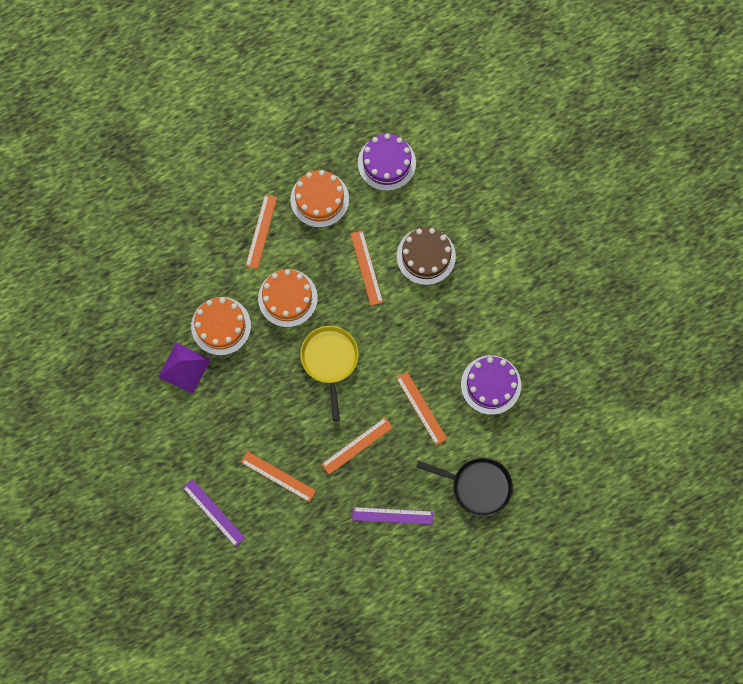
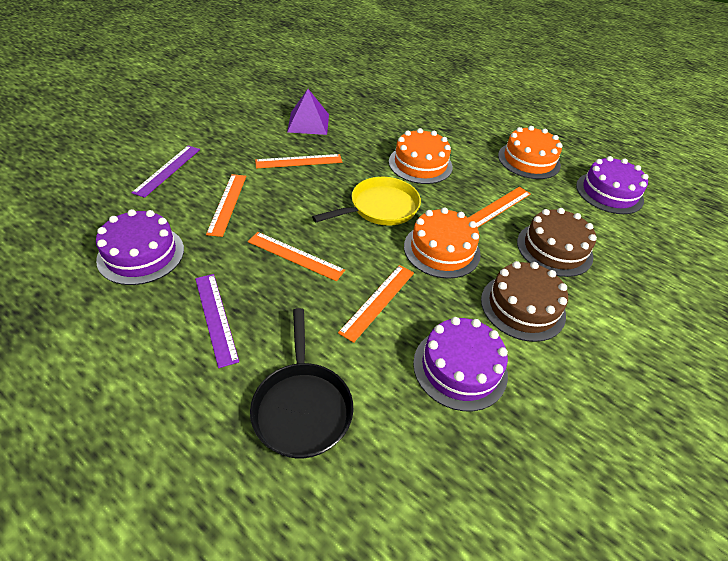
camera: 60 degrees right, 30 degrees down
orange cake [191,297,251,355] -> orange cake moved to [404,207,481,279]
orange ruler [246,194,277,269] -> orange ruler moved to [255,154,342,169]
none -> purple cake [96,209,184,285]
none -> brown cake [481,261,568,342]

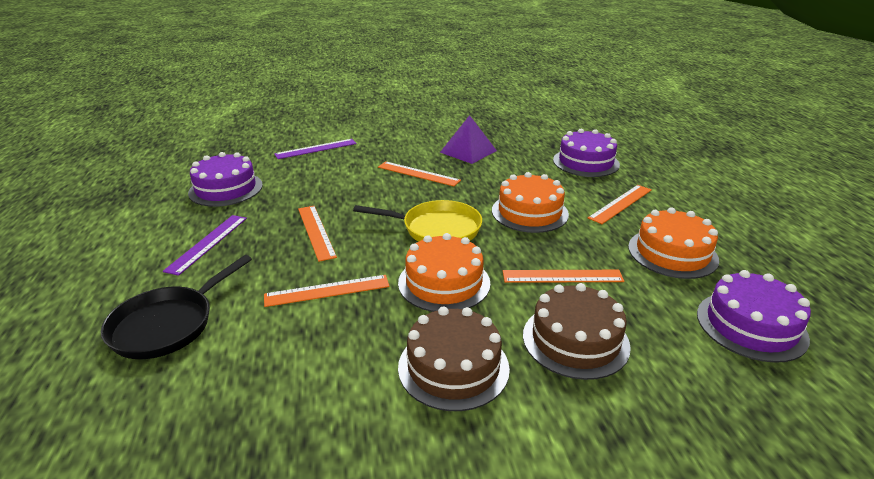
camera: 45 degrees right, 15 degrees down
orange ruler [206,174,246,237] -> orange ruler moved to [588,185,652,224]
purple cake [413,317,508,411] -> purple cake moved to [553,129,620,177]

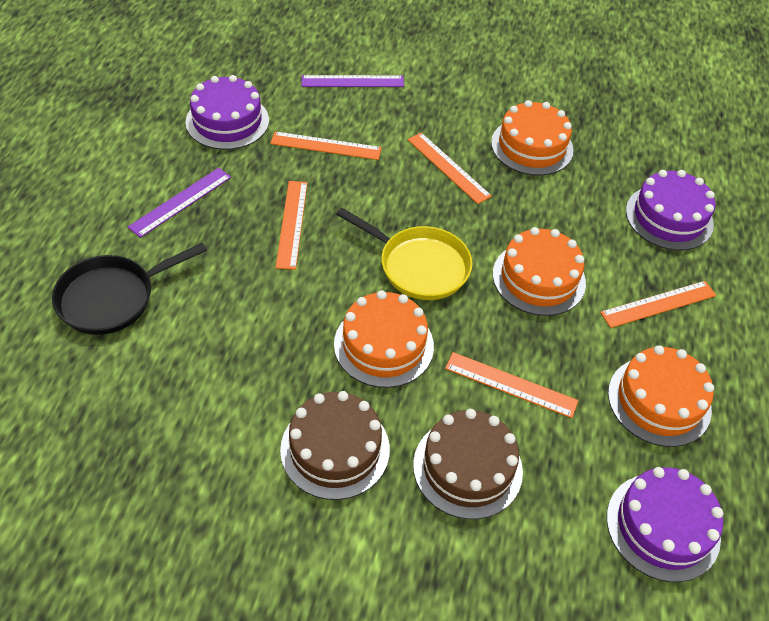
camera: 20 degrees right, 20 degrees up
orange ruler [264,275,390,307] -> orange ruler moved to [270,131,382,160]
purple pyramid [440,115,497,164] -> orange cake [491,100,574,176]

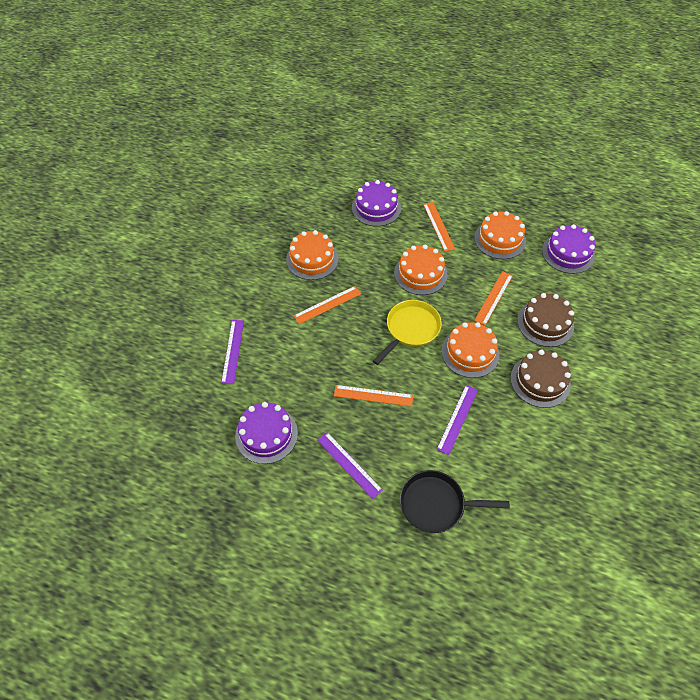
camera: 80 degrees left, 5 degrees up
black pan [52,243,207,335] -> black pan turned 120 degrees clockwise [400,470,510,533]
orange ruler [270,131,382,160] -> none
none -> purple ruler [436,385,478,455]

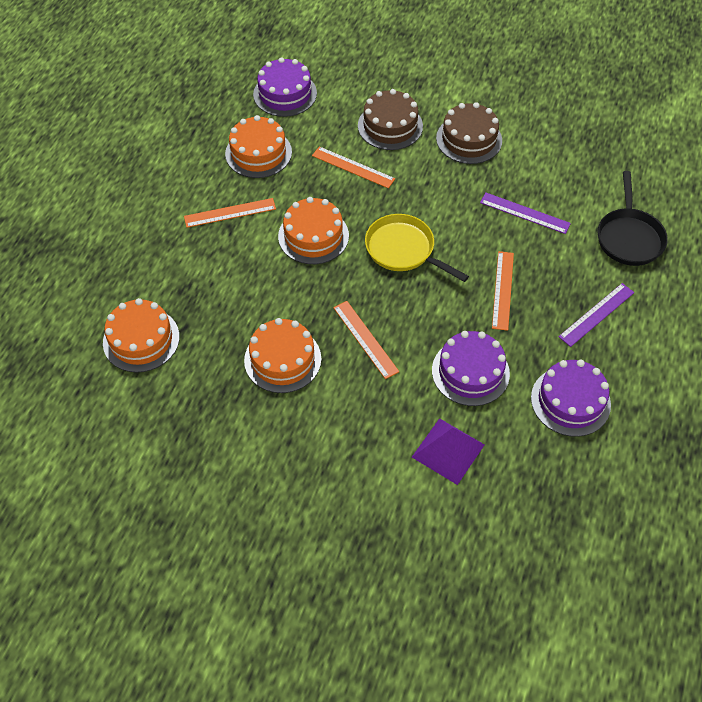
camera: 90 degrees left, 0 degrees up
purple ruler [221,320,244,384] -> purple pyramid [412,418,485,485]
purple cake [352,180,401,227] -> purple cake moved to [432,331,510,406]
orange cake [441,322,499,378] -> orange cake moved to [103,298,180,372]

